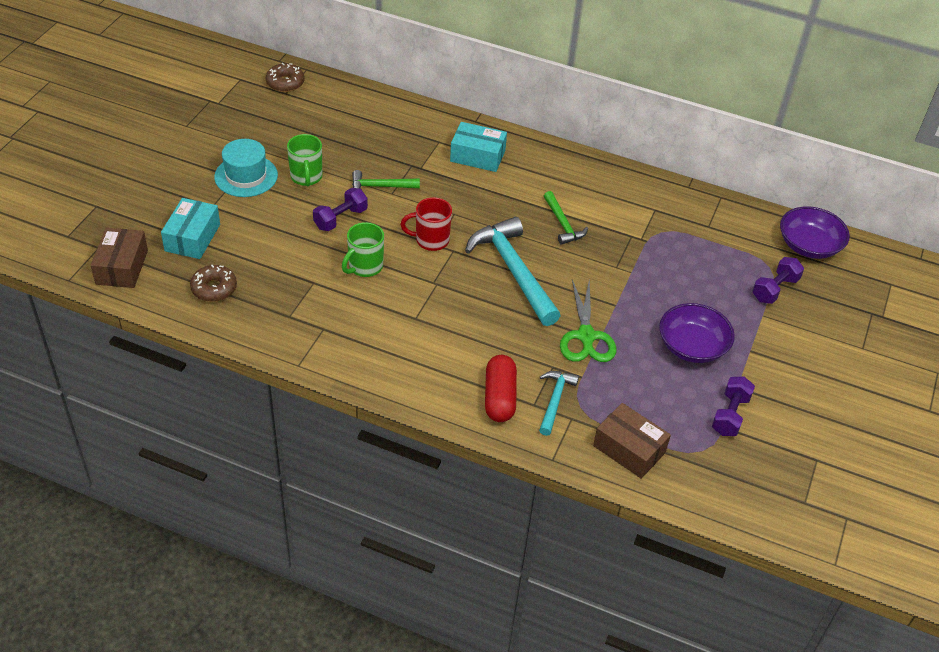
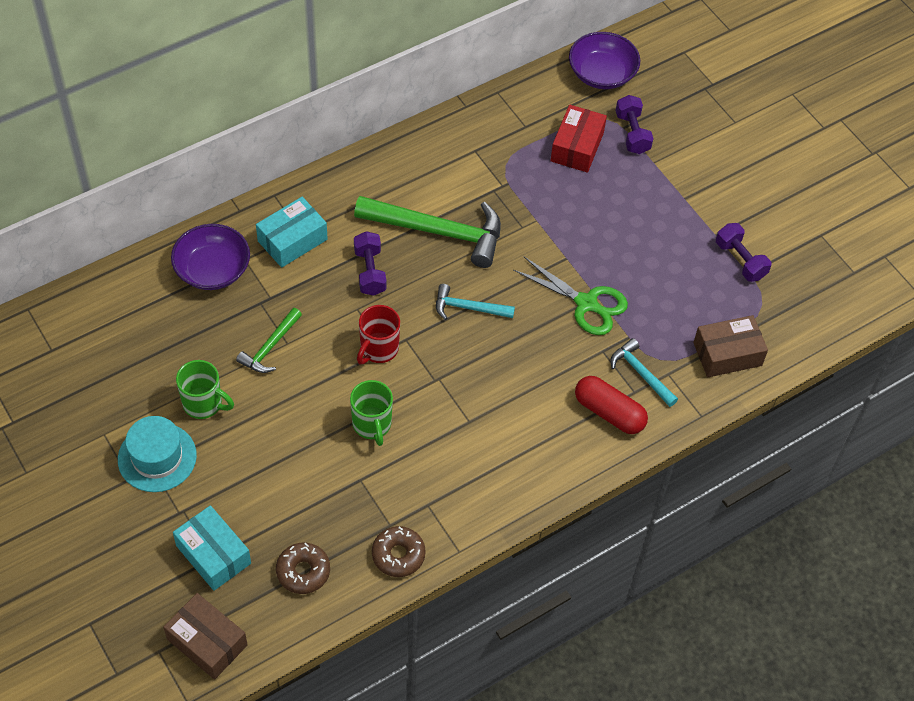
camera: 55 degrees left, 10 degrees up
brown donut [266,63,305,92] -> brown donut moved to [372,526,426,577]
purple dumbbell [313,188,368,231] -> purple dumbbell moved to [354,231,386,296]
turquoise hammer [465,217,561,326] -> turquoise hammer [436,284,515,320], size x0.52
green hammer [544,191,588,245] -> green hammer [354,196,501,268], size x1.91
purple bowl [659,303,735,363] -> purple bowl moved to [171,224,250,290]
none -> red box [550,105,607,173]

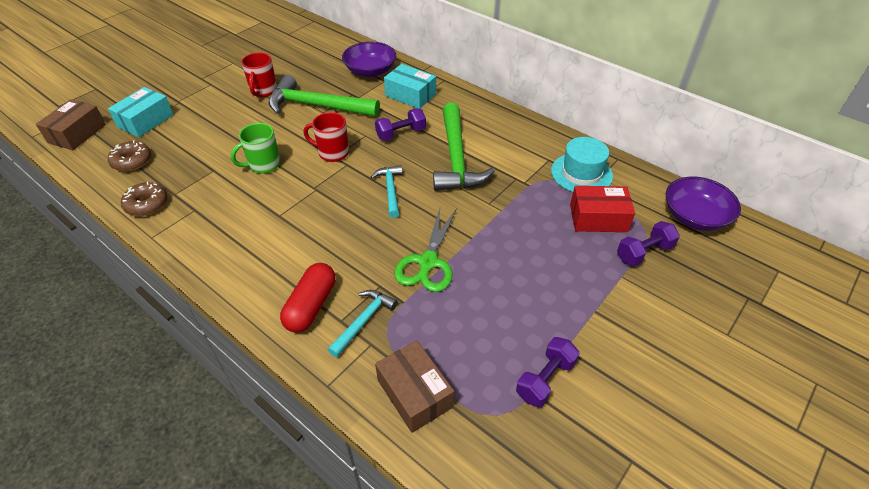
camera: 75 degrees right, 10 degrees down
turquoise hat [118,416,197,492] -> turquoise hat moved to [551,137,613,192]
green mug [176,360,234,419] -> red mug [241,53,277,97]
green hammer [236,308,302,373] -> green hammer [268,75,380,117], size x1.91

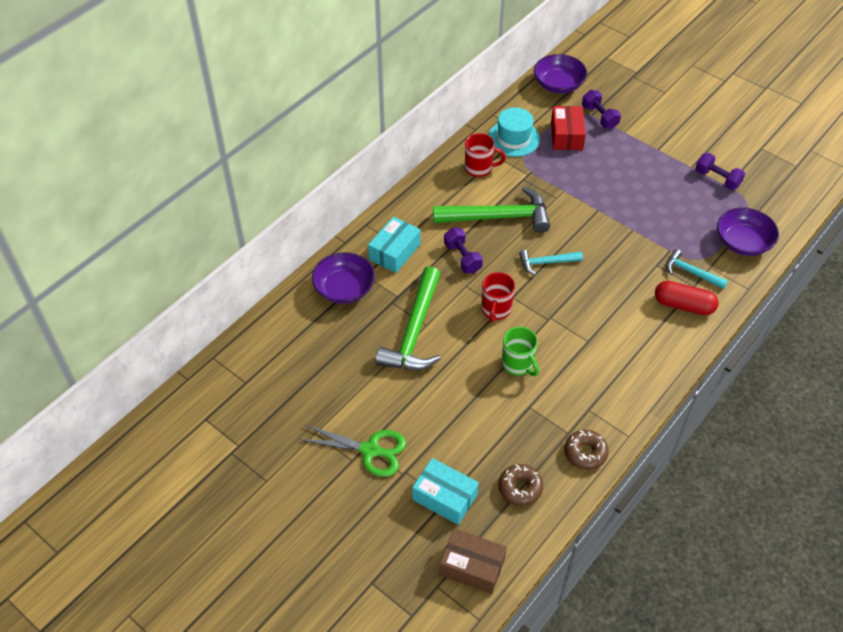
camera: 90 degrees left, 5 degrees up
red mug [241,53,277,97] -> red mug moved to [465,133,506,177]
brown box [375,340,454,433] -> purple bowl [717,207,779,256]
green scissors [394,208,457,292] -> green scissors moved to [299,424,406,477]

